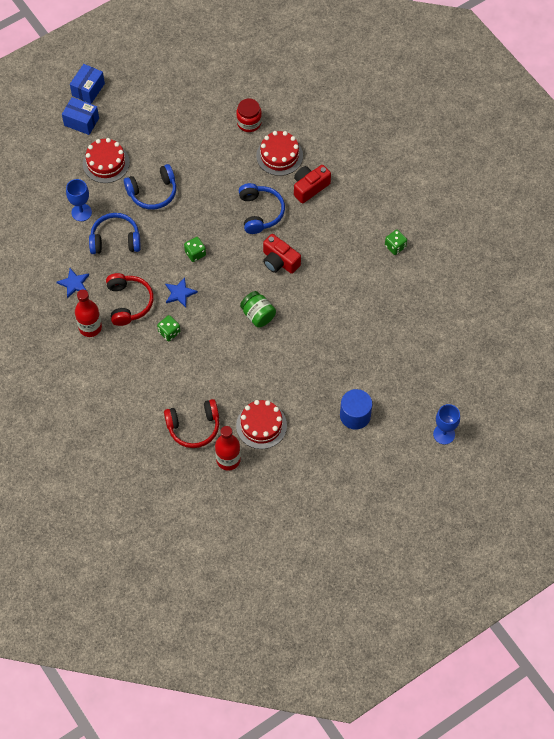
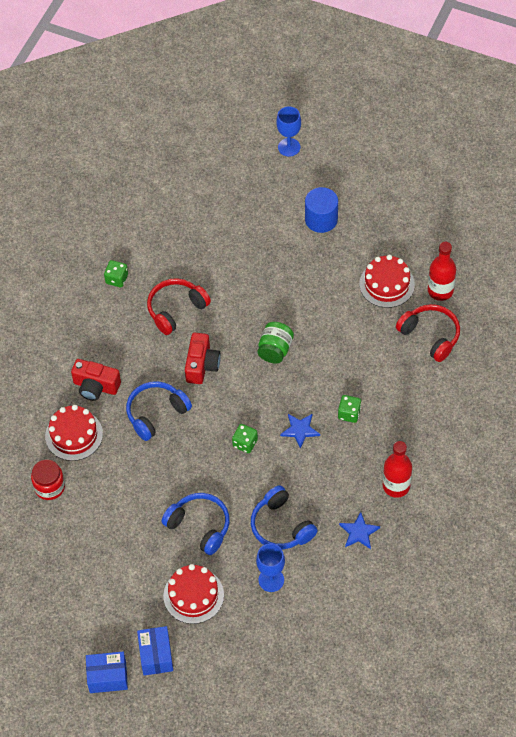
camera: 120 degrees left, 5 degrees down
red headphones [106,273,154,326] -> red headphones moved to [147,278,211,335]

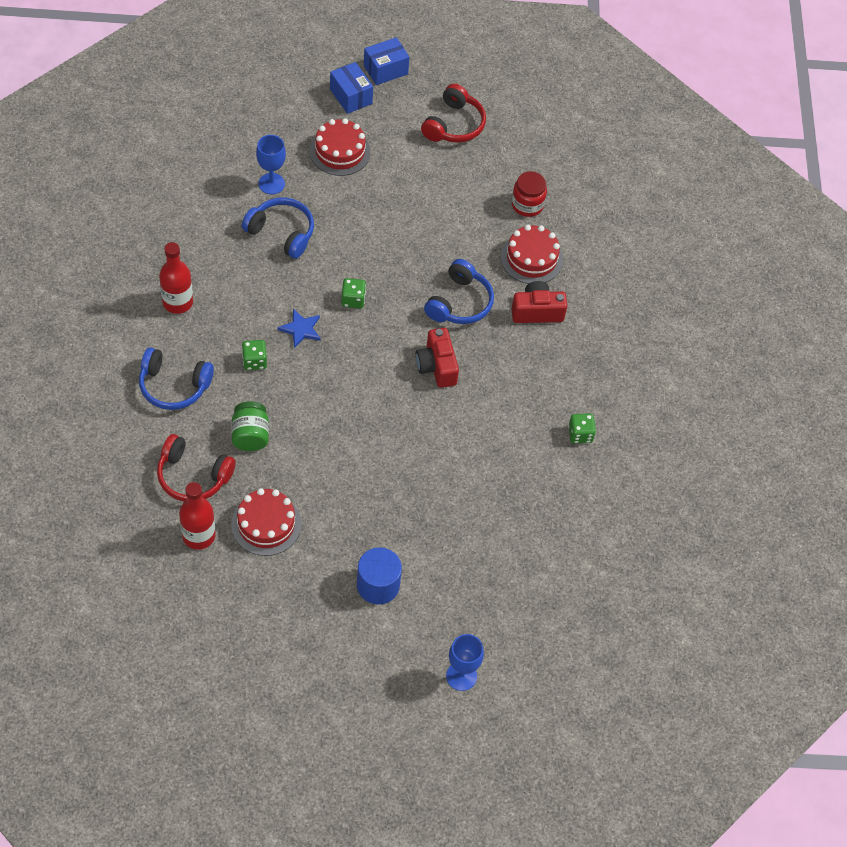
camera: 150 degrees right, 0 degrees up
red headphones [147,278,211,335] -> red headphones moved to [421,84,486,143]
blue headphones [162,493,230,555] -> blue headphones moved to [139,347,214,410]
green jar [257,322,294,363] -> green jar moved to [232,401,269,451]
blue star [339,512,380,549] -> none

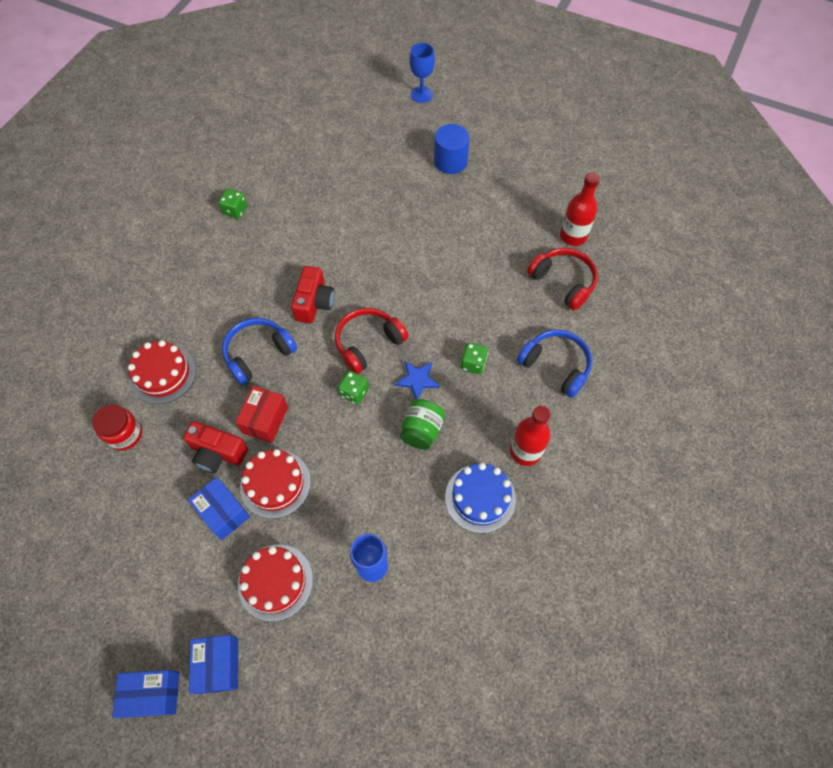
camera: 150 degrees left, 5 degrees up
red cake [231,488,301,556] -> red cake moved to [240,449,311,519]
green jar [232,401,269,451] -> green jar moved to [400,399,445,450]
blue headphones [242,197,314,259] -> none
red headphones [421,84,486,143] -> red headphones moved to [335,308,408,374]
red camera [512,281,567,323] -> red camera moved to [183,421,248,473]
none -> blue box [188,477,250,540]
none -> red box [235,386,288,443]
none -> blue cake [445,463,516,533]

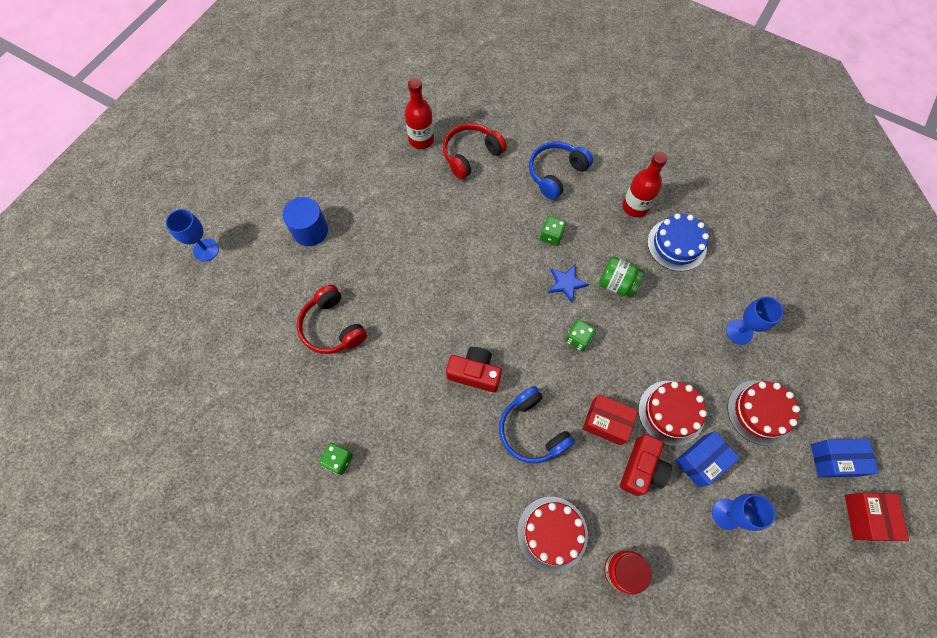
camera: 85 degrees left, 5 degrees up
blue box [112,670,179,718] -> red box [845,493,909,541]
red headphones [335,308,408,374] -> red headphones moved to [297,285,367,354]
none -> blue goblet [712,494,775,531]

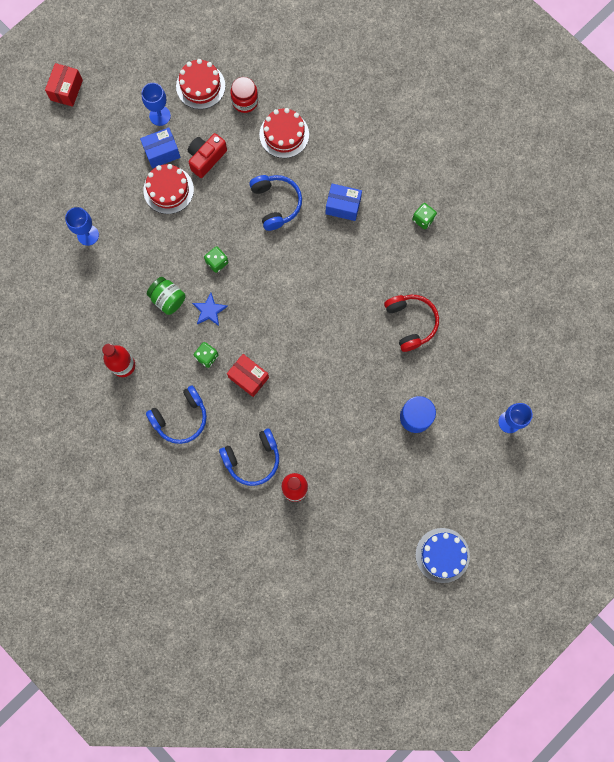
camera: 165 degrees left, 10 degrees up
red headphones [443,123,507,179] -> blue headphones [219,429,279,486]
red camera [446,347,502,392] -> none
red box [583,394,638,445] -> red box moved to [227,354,269,397]
blue cake [647,213,709,271] -> blue cake moved to [416,528,470,583]
red cake [727,380,800,446] -> red cake moved to [176,59,225,109]
blue box [811,439,879,478] -> blue box moved to [325,184,362,221]

